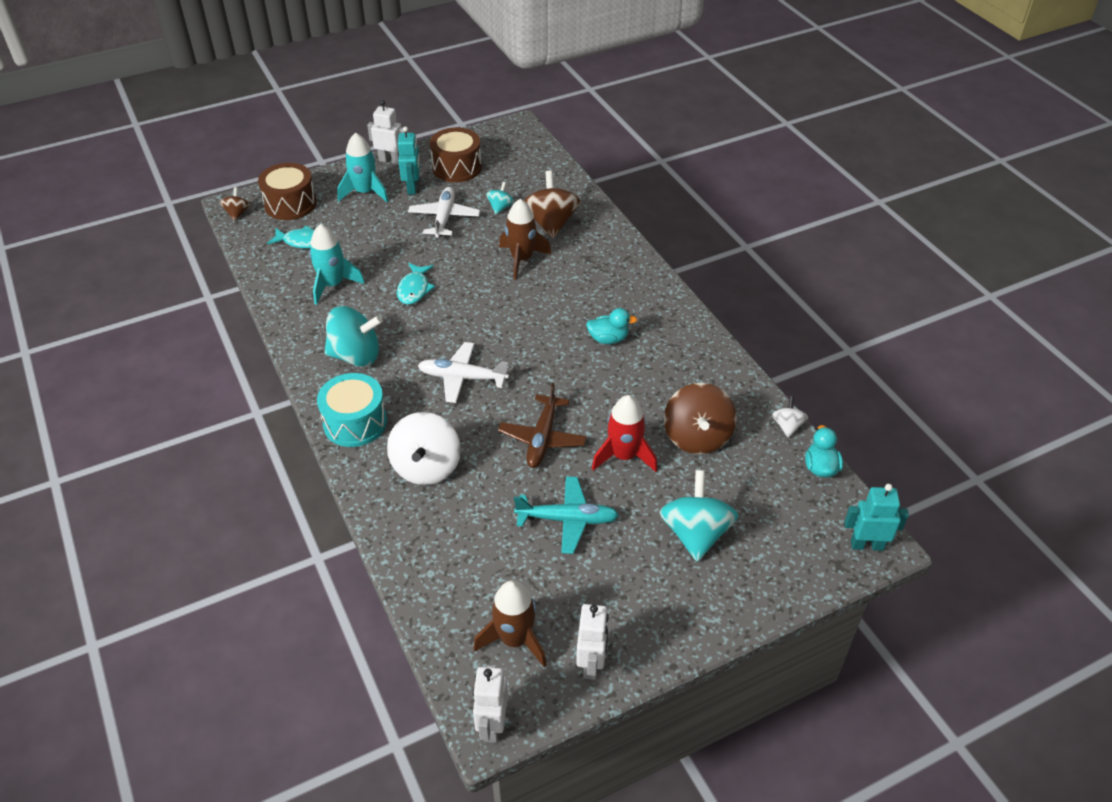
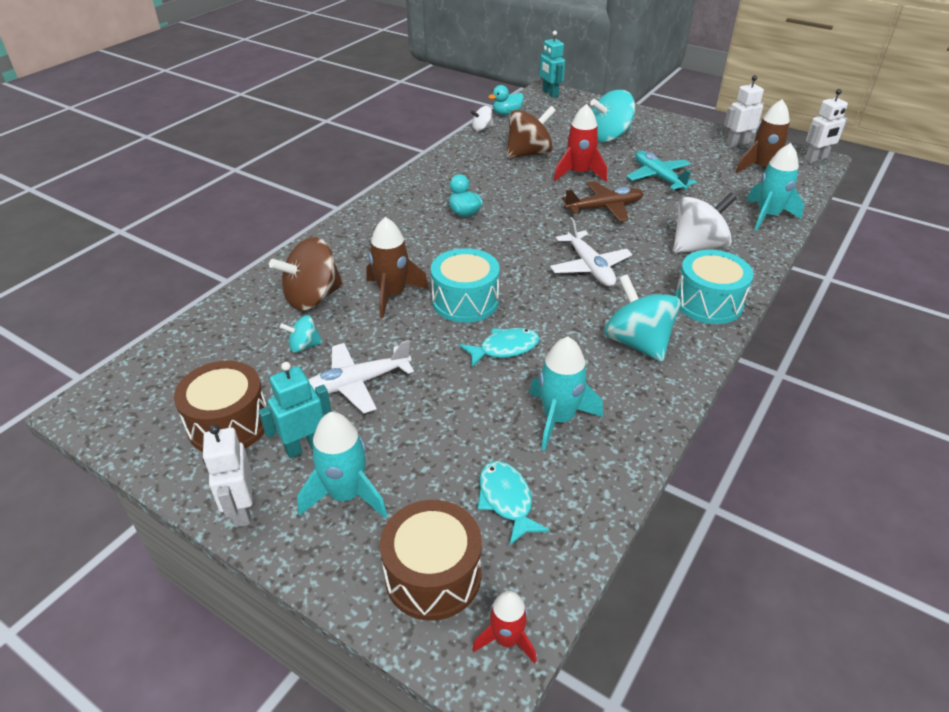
camera: 120 degrees left, 5 degrees down
brown spinning top [220,187,250,221] -> red rocket [472,591,537,664]
none -> turquoise drum [431,248,500,323]
none -> turquoise rocket [747,143,804,230]

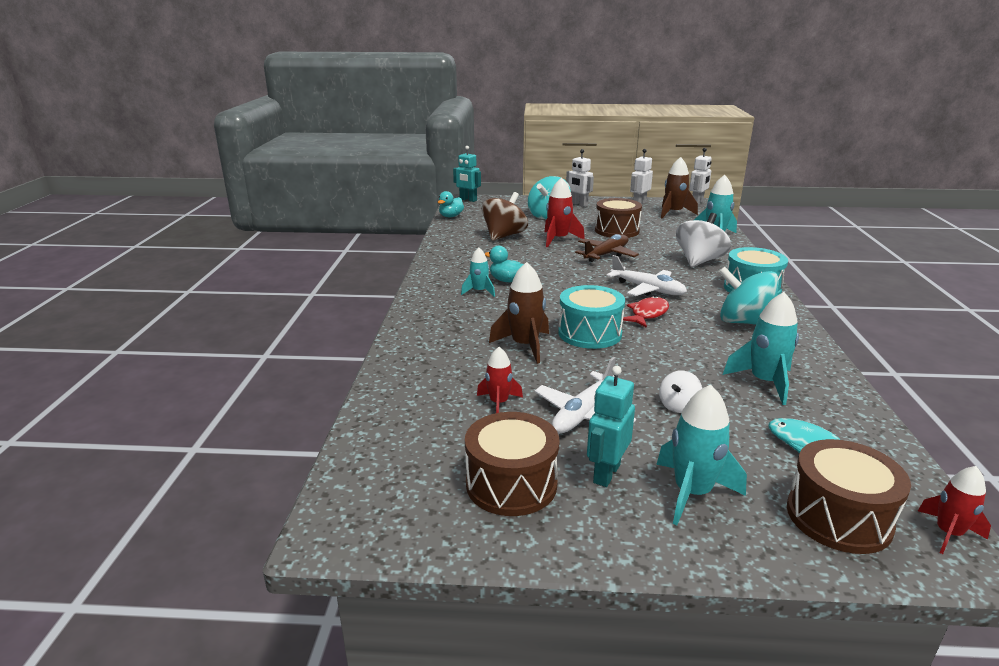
camera: 30 degrees left, 15 degrees down
white robot [203,424,253,527] -> white robot moved to [566,149,594,207]
brown spinning top [269,237,343,311] -> none
turquoise spinning top [280,315,323,353] -> red rocket [477,347,523,413]
turquoise fish [459,328,540,367] -> none
white spinning top [470,106,494,131] -> white spinning top moved to [659,370,702,413]
turquoise plane [626,151,697,191] -> brown drum [595,198,642,238]
none -> turquoise rocket [461,248,495,297]
none -> red fish [623,296,669,328]

